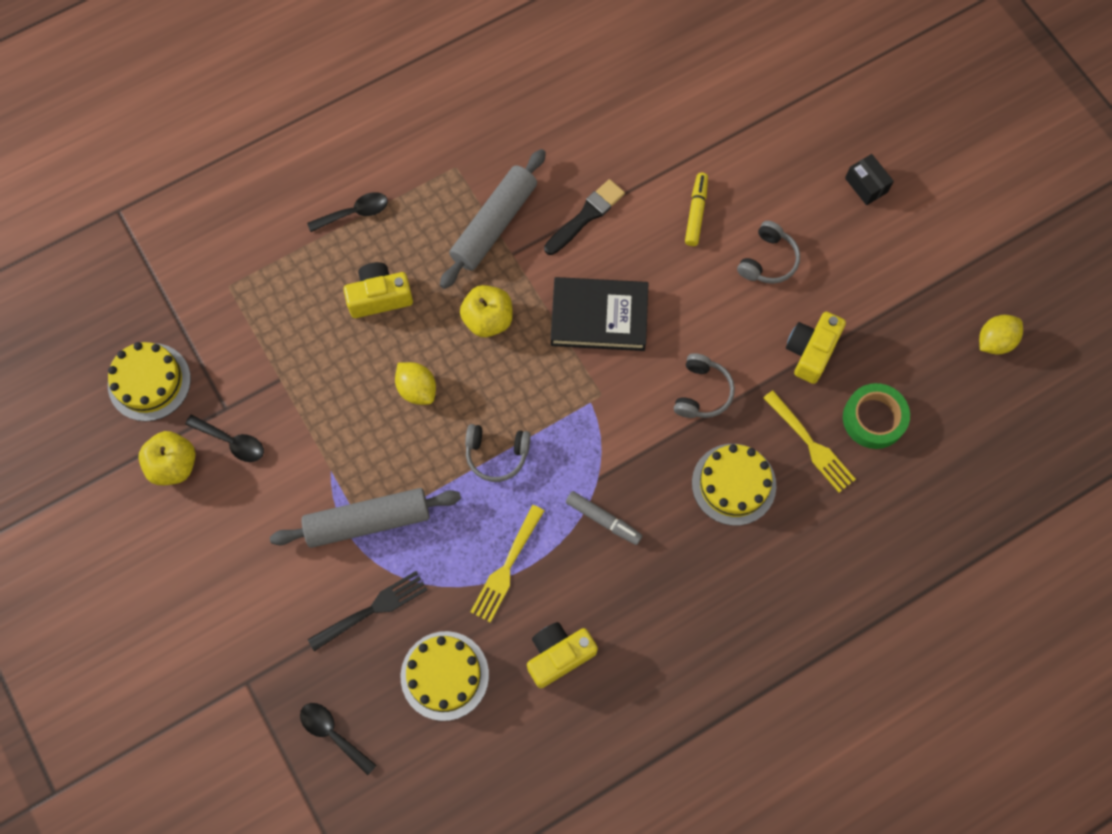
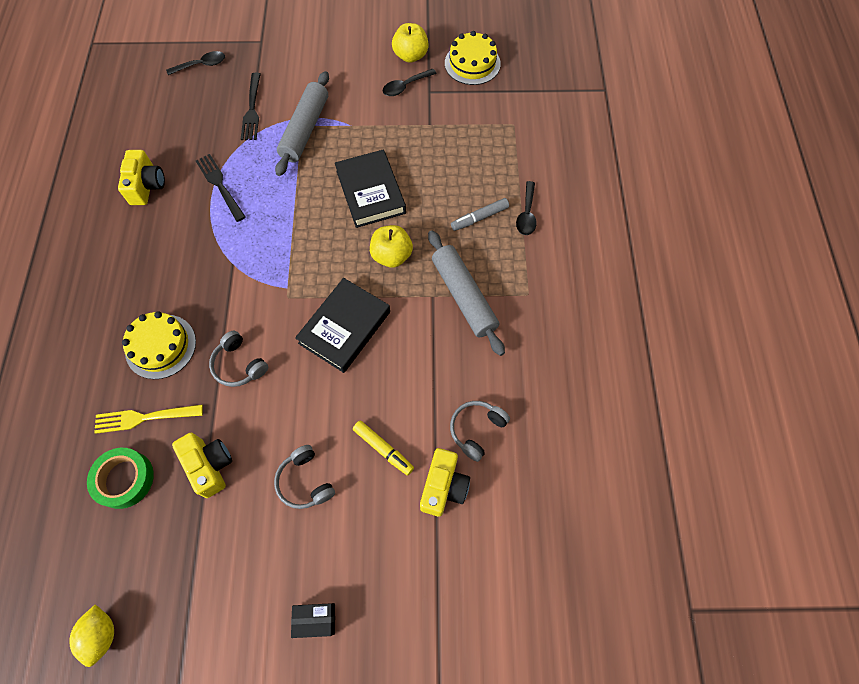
camera: 120 degrees right, 5 degrees down
yellow camera [343,262,413,318] -> yellow camera moved to [420,448,470,517]
yellow lemon [395,362,436,405] -> black book [335,149,406,228]
yellow cake [401,631,489,721] -> none
grey headphones [465,424,531,482] -> grey headphones moved to [450,401,510,462]
yellow fork [470,505,544,623] -> black fork [196,154,245,222]
black brush [544,179,625,255] -> none
grey marker [566,491,643,545] -> grey marker moved to [451,198,509,231]

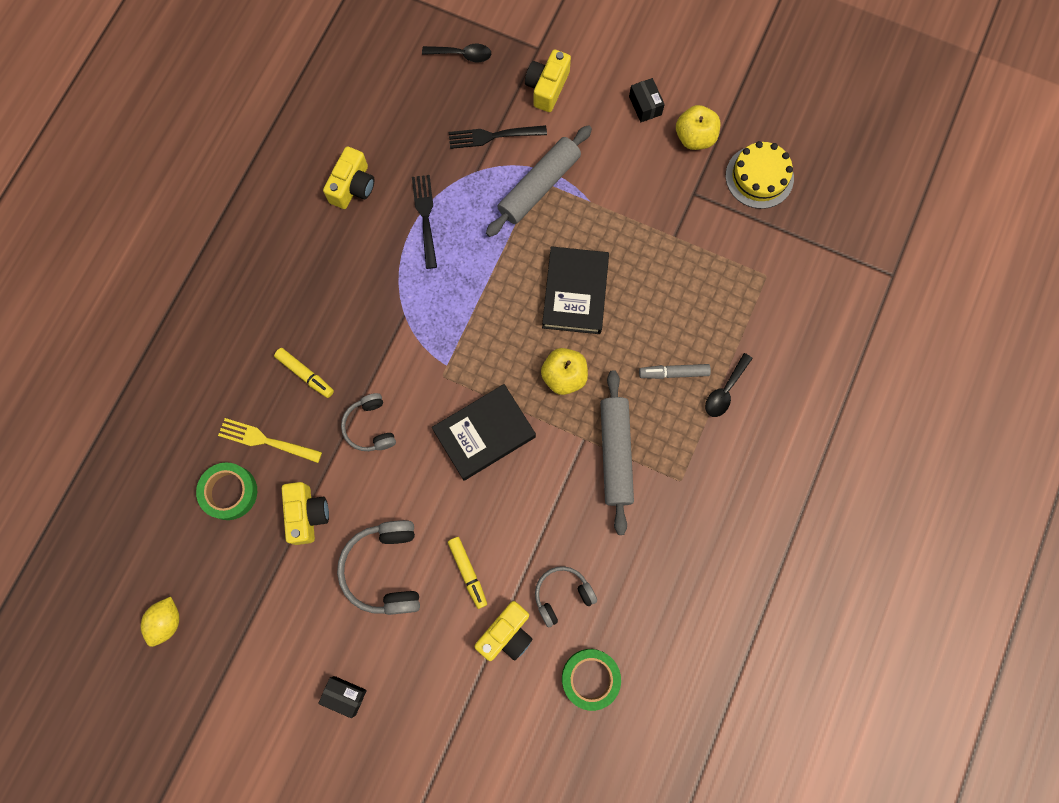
camera: 25 degrees right, 10 degrees up
yellow cake [122,311,196,379] -> yellow marker [274,348,334,398]
black fork [241,73,261,140] -> black fork turned 60 degrees clockwise [449,125,547,149]
grey headphones [274,445,335,509] -> grey headphones [337,520,420,615], size x1.58
black spoon [383,69,437,96] -> none
none -> yellow camera [525,50,571,112]
none -> green tape [562,649,621,711]
none -> black box [629,78,665,122]

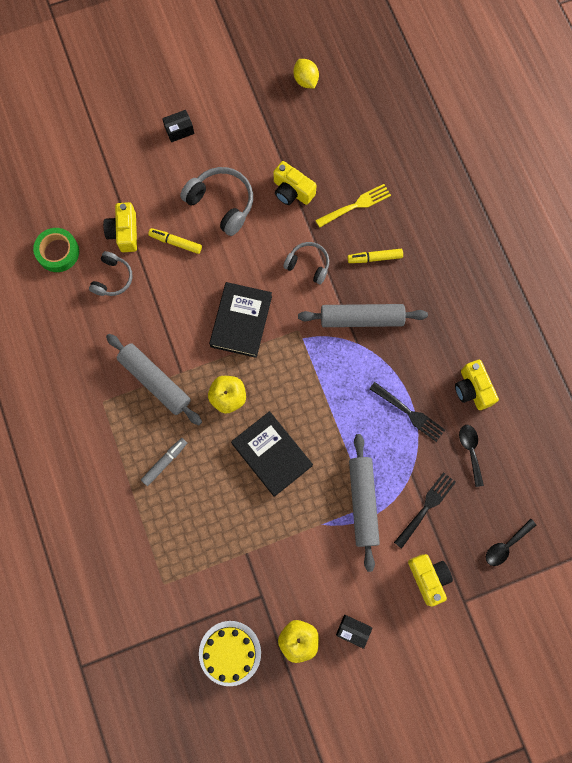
camera: 135 degrees right, 0 degrees up
green tape [196,462,257,520] -> none
black spoon [705,353,753,417] -> black spoon moved to [459,425,484,487]
none -> grey rolling pin [298,304,428,327]

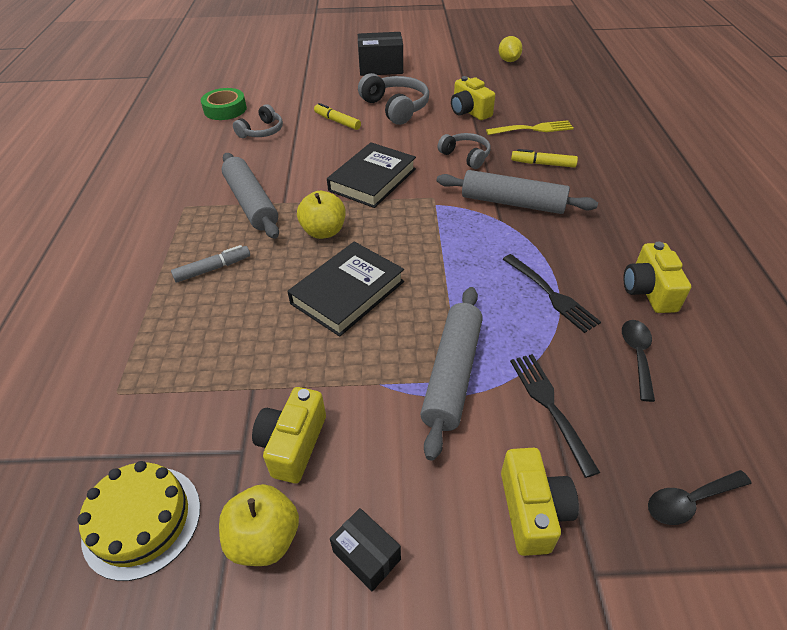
camera: 20 degrees right, 30 degrees down
yellow camera [103,202,137,252] -> yellow camera moved to [252,387,326,484]
black box [162,110,194,142] -> black box [358,32,403,76], size x1.81
black book [231,411,313,497] -> black book turned 60 degrees clockwise [287,242,404,337]
black fork [394,472,456,549] -> black fork turned 75 degrees counterclockwise [510,354,600,478]

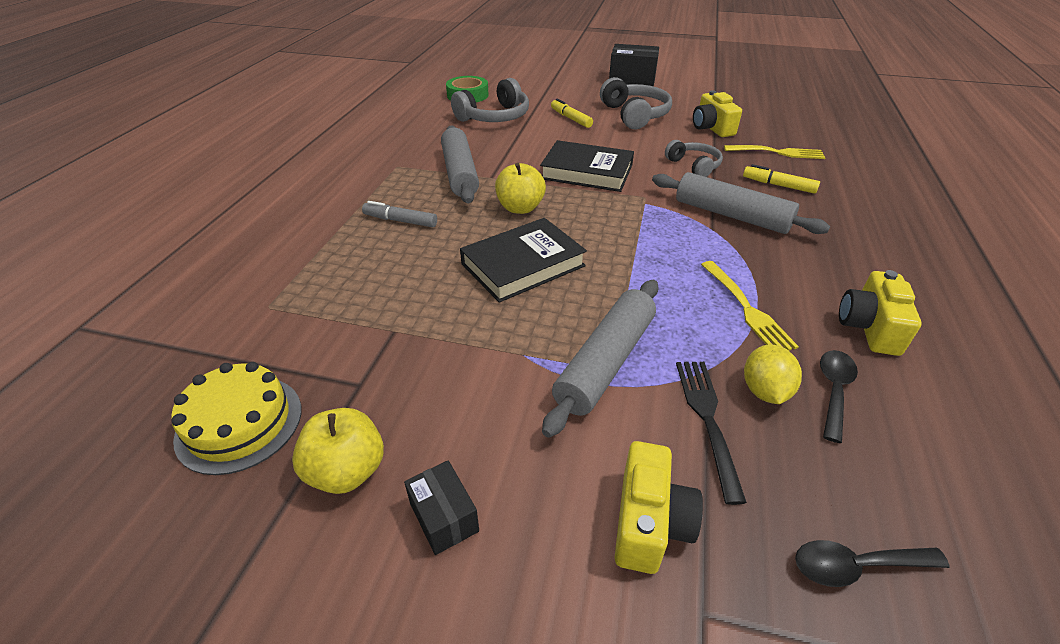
camera: 15 degrees right, 5 degrees down
grey marker [171,245,250,283] -> grey marker turned 150 degrees counterclockwise [362,201,437,227]
grey headphones [233,104,283,138] -> grey headphones [451,78,529,122], size x1.58
yellow camera [252,387,326,484] -> none
black book [327,142,416,208] -> black book turned 60 degrees clockwise [540,140,634,192]
yellow lemon [499,36,523,62] -> yellow lemon moved to [744,345,802,404]
black fork [502,254,601,333] -> yellow fork [701,261,799,351]

